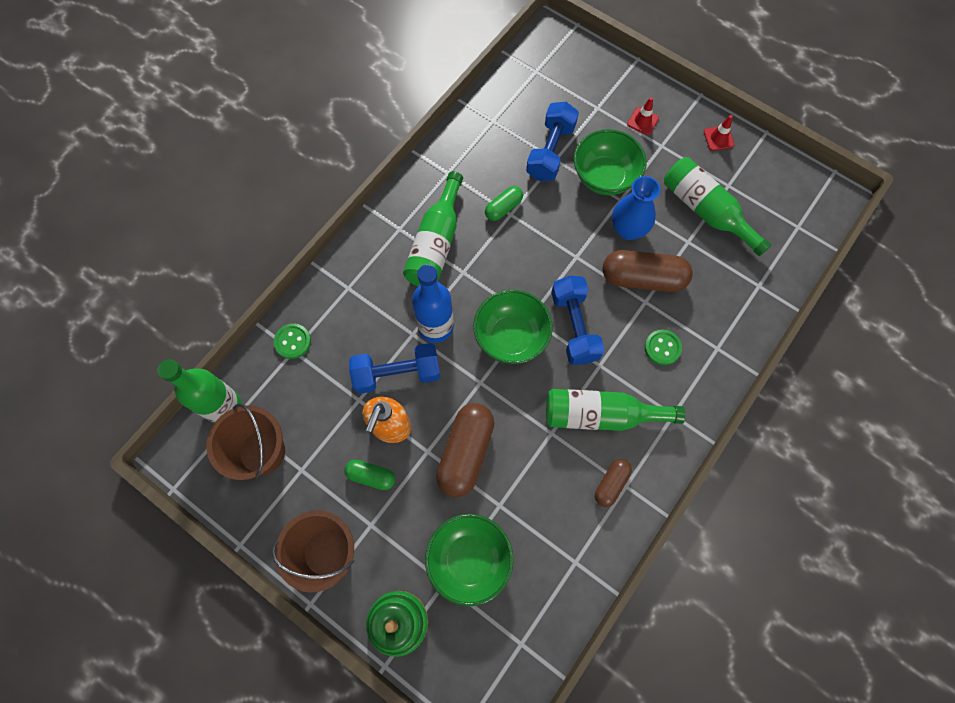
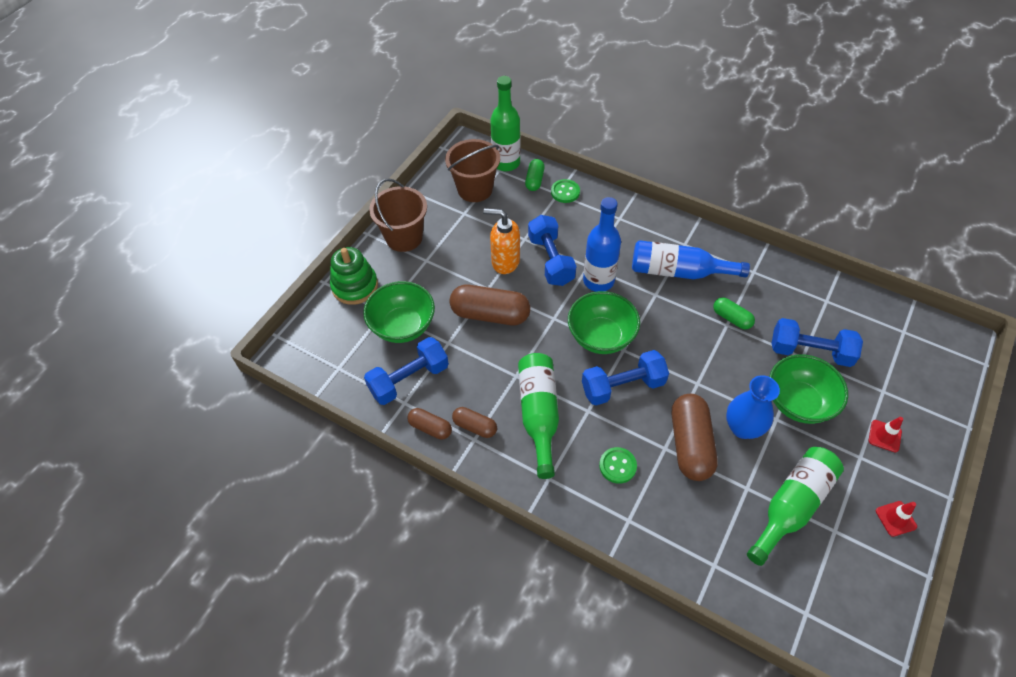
camera: 85 degrees right, 15 degrees down
green capsule [344,460,395,490] -> green capsule moved to [525,159,545,191]
green bottle [403,171,463,286] -> blue bottle [632,240,750,279]
none -> blue dumbbell [364,337,449,405]
none -> brown capsule [407,408,452,439]

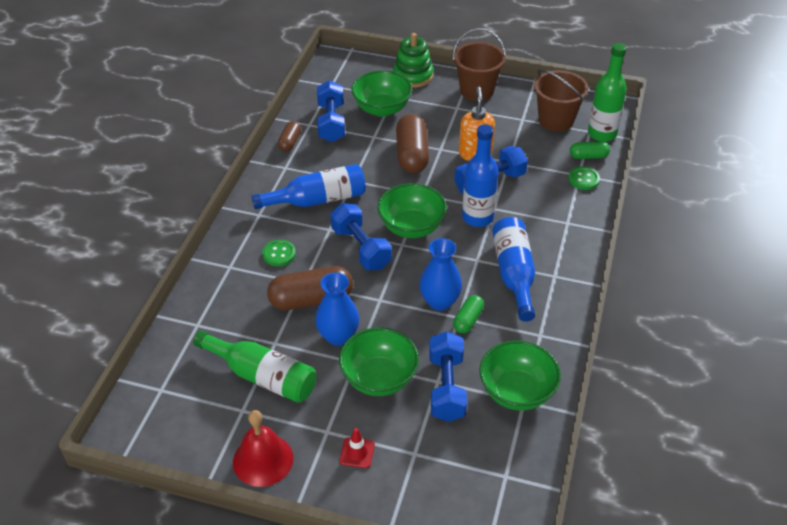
camera: 75 degrees right, 10 degrees down
blue dumbbell [364,337,449,405] -> blue dumbbell turned 45 degrees clockwise [317,80,345,142]
brown capsule [452,407,497,438] -> none
green bottle [518,353,559,479] -> blue bottle [252,164,366,209]
red traffic cone [876,501,917,537] -> red bell [233,410,293,487]
none -> blue vase [419,238,462,311]
none -> green bowl [479,340,561,411]

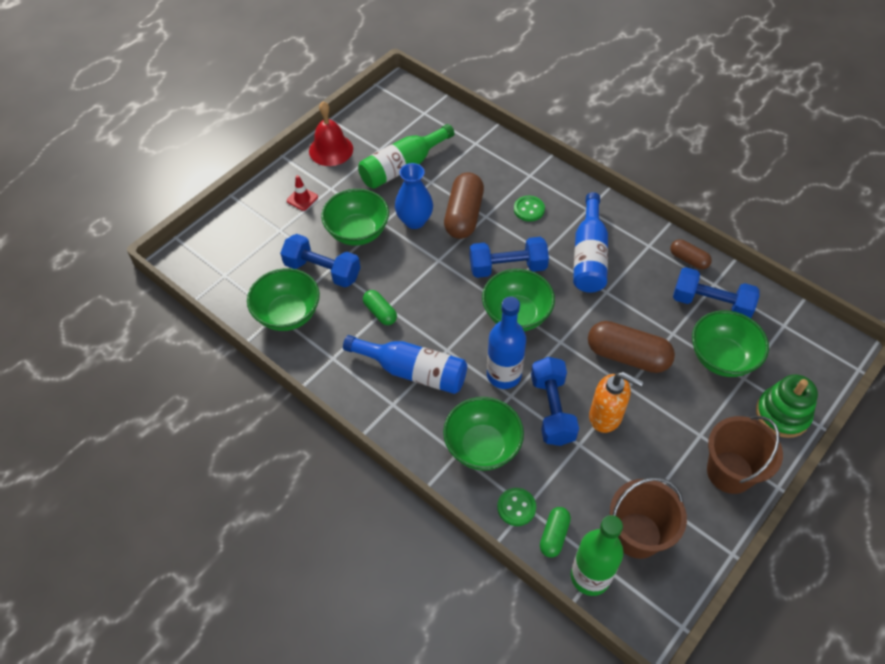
camera: 115 degrees right, 10 degrees up
blue vase [419,238,462,311] -> none
none -> green bowl [443,397,524,471]

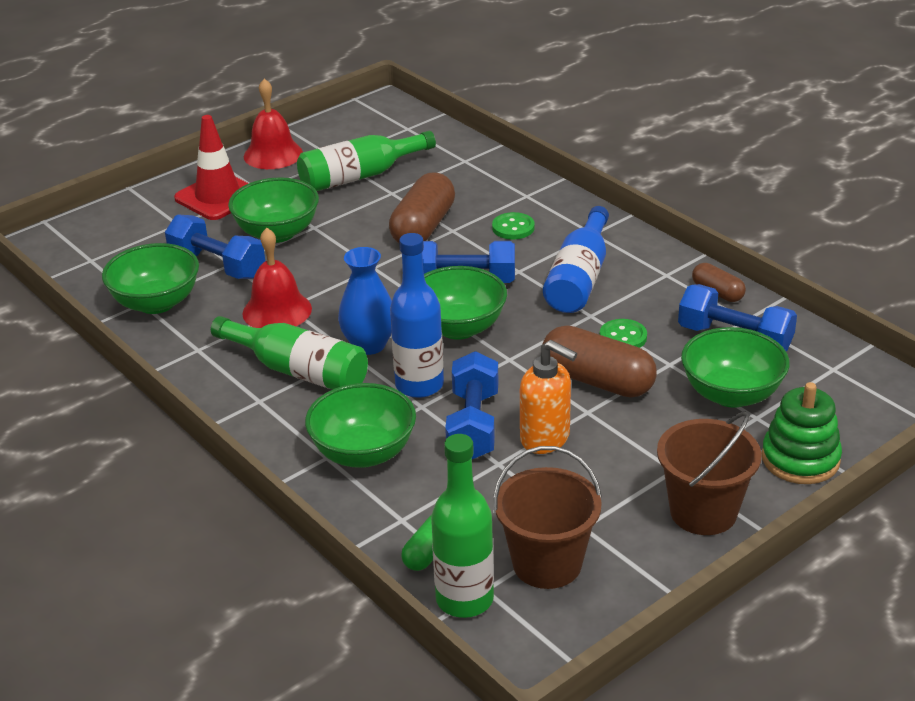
camera: 10 degrees right, 20 degrees down
red traffic cone [287,175,318,211] -> red traffic cone [174,115,249,220], size x2.08
blue bottle [343,335,467,394] -> green bottle [211,316,368,390]
green capsule [363,290,397,325] -> red bell [242,228,312,328]
blue vase [395,163,433,229] -> blue vase moved to [338,247,392,355]
green button [497,488,536,526] -> green button moved to [600,319,647,348]

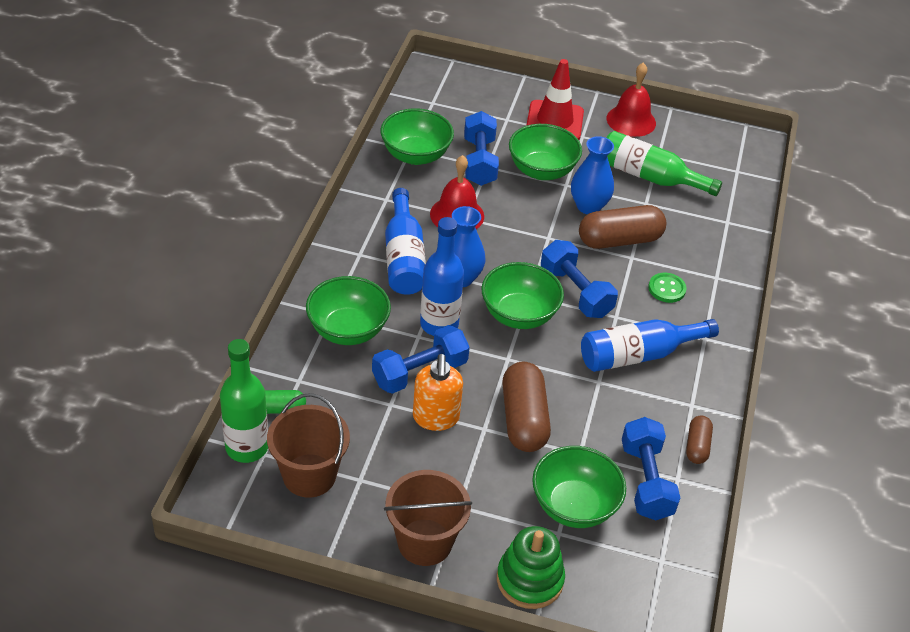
camera: 50 degrees right, 10 degrees up
green bottle [211,316,368,390] -> blue bottle [385,188,426,295]
green button [600,319,647,348] -> none
none -> blue vase [571,136,614,214]

